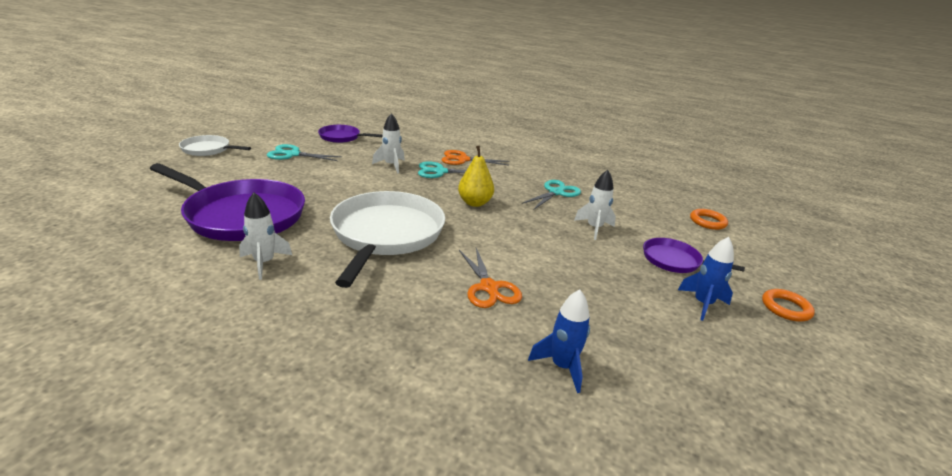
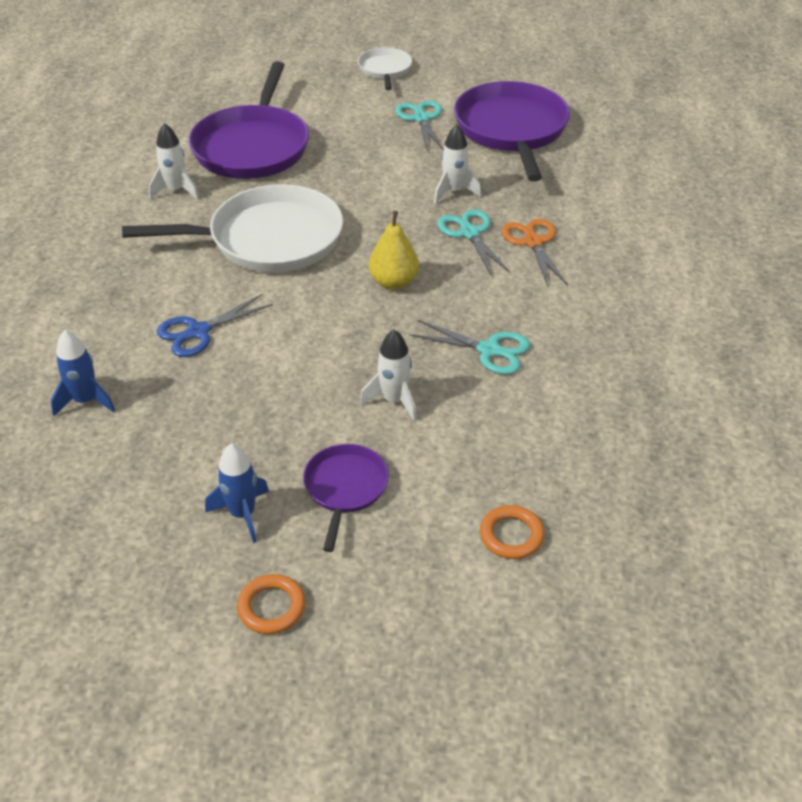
camera: 75 degrees right, 15 degrees up
purple pan [318,125,383,143] -> purple pan [454,81,570,182], size x1.96
orange scissors [459,248,522,308] -> blue scissors [157,294,273,357]

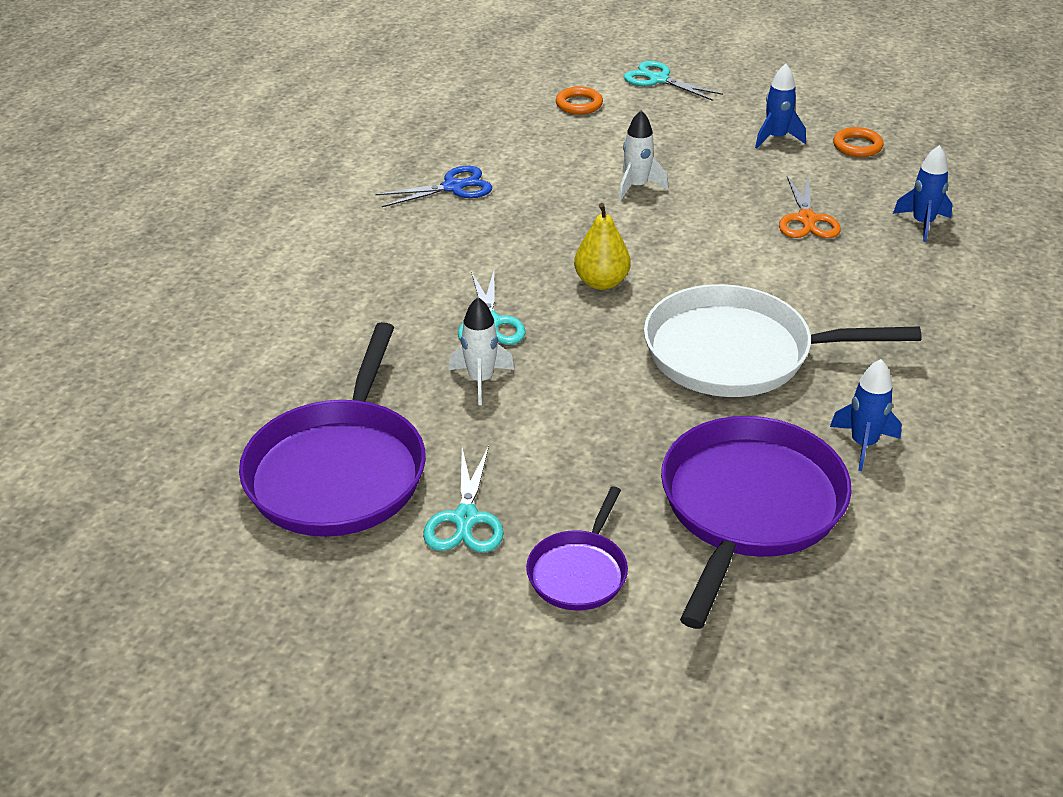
camera: 165 degrees left, 5 degrees down
white rocket [149,123,199,200] -> blue rocket [830,359,902,471]
blue scissors [157,294,273,357] -> blue scissors moved to [375,166,492,207]
orange ring [237,574,306,634] -> orange ring moved to [833,127,884,157]
purple pan [303,444,389,552] -> purple pan moved to [526,486,628,611]
white pan [358,48,412,90] -> none
turquoise scissors [409,320,530,375] -> turquoise scissors moved to [624,61,723,101]
orange scissors [502,218,568,287] -> orange scissors moved to [779,176,841,238]

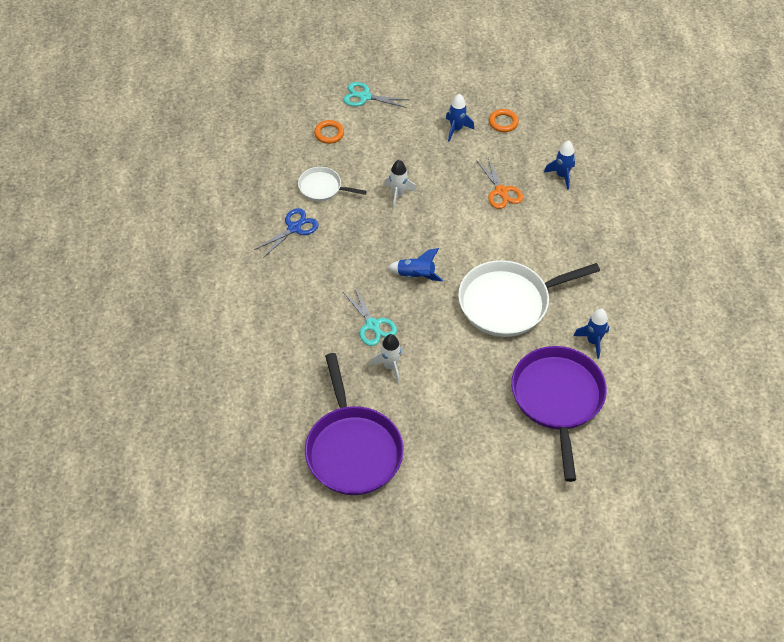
camera: 25 degrees left, 15 degrees up
turquoise scissors [423,446,504,553] -> none
purple pan [526,486,628,611] -> none
yellow pear [574,203,631,290] -> blue rocket [387,248,443,281]
none -> white pan [298,167,367,201]

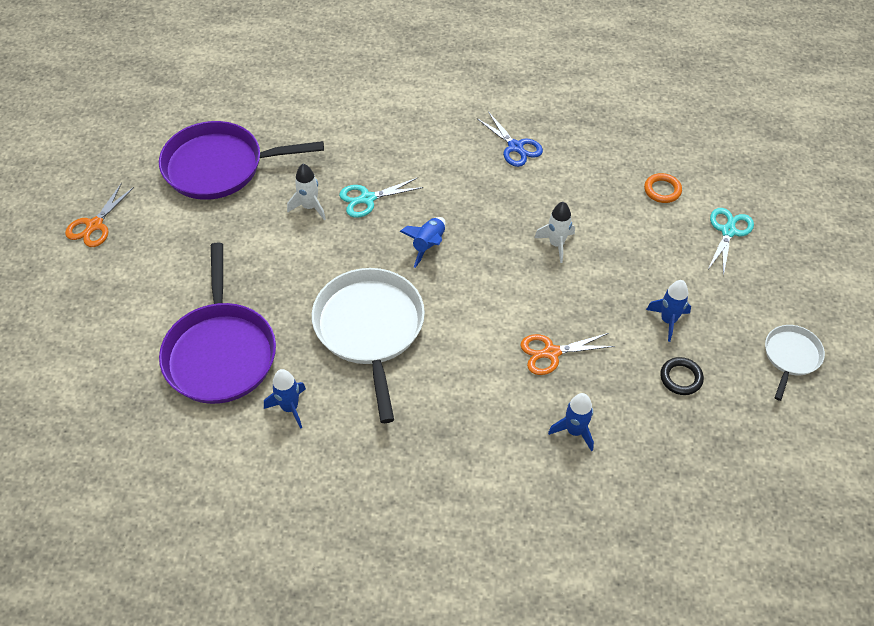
camera: 100 degrees right, 0 degrees up
white pan [298,167,367,201] -> white pan moved to [765,325,825,401]
orange ring [489,109,519,132] -> black ring [660,357,704,395]
purple pan [511,346,607,482] -> purple pan turned 75 degrees clockwise [159,242,276,404]
none -> orange scissors [65,183,134,247]

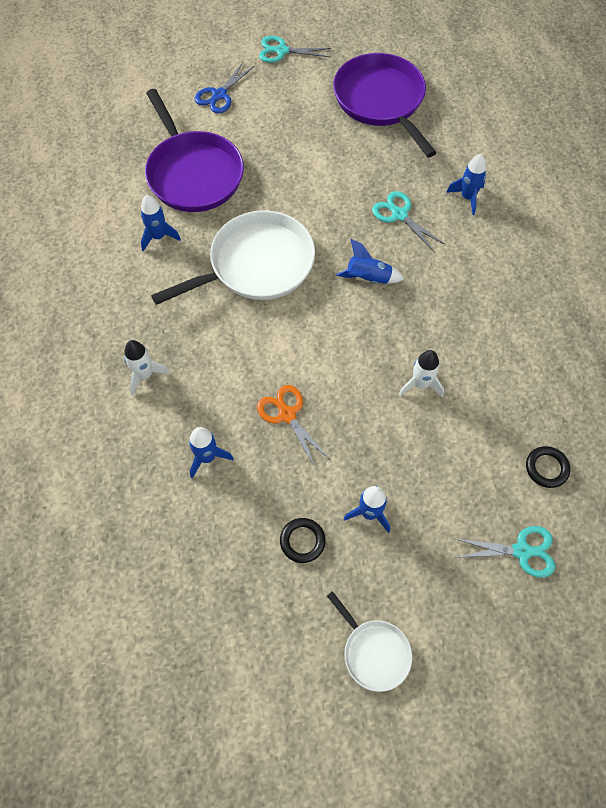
camera: 70 degrees right, 10 degrees up
orange scissors [65,183,134,247] -> turquoise scissors [259,36,331,63]
purple pan [159,242,276,404] -> purple pan turned 90 degrees counterclockwise [145,89,244,212]
white rocket [287,164,326,220] -> white rocket moved to [124,340,170,396]
blue scissors [477,112,543,167] -> blue scissors moved to [195,62,254,113]
orange ring [644,173,682,203] -> black ring [526,446,570,488]
white pan [765,325,825,401] -> white pan turned 45 degrees clockwise [327,591,412,692]
none -> blue rocket [446,154,486,215]

